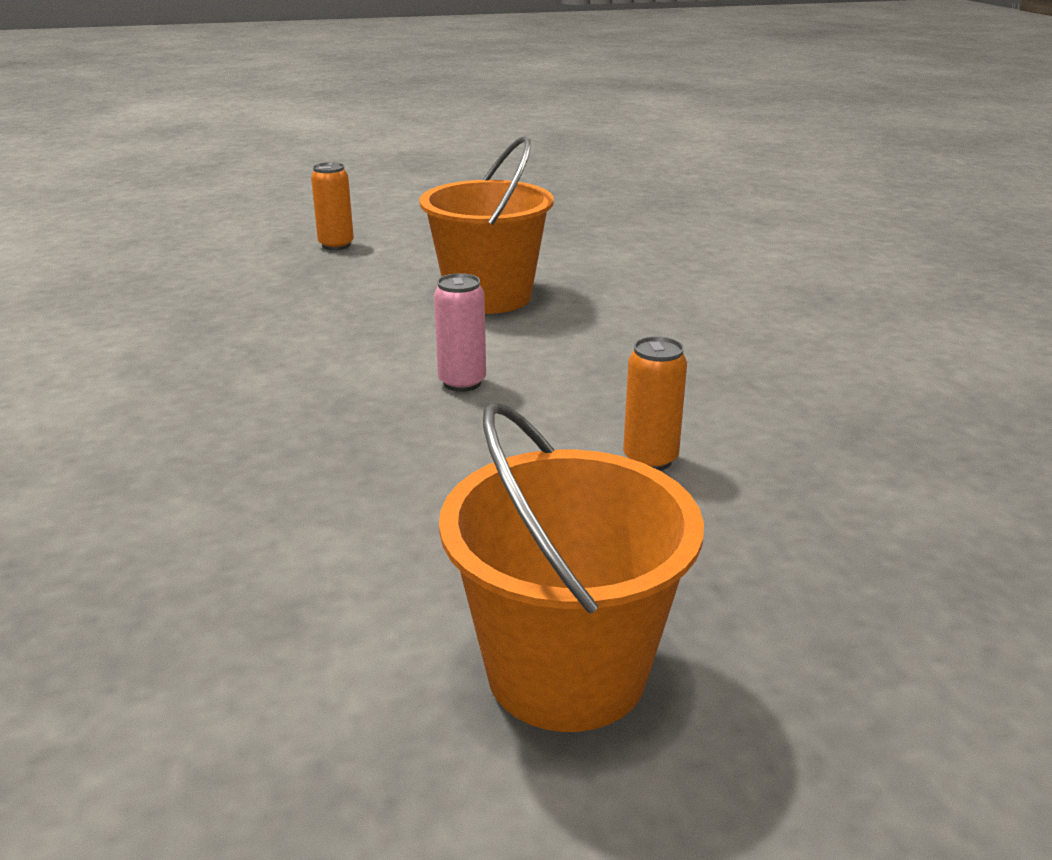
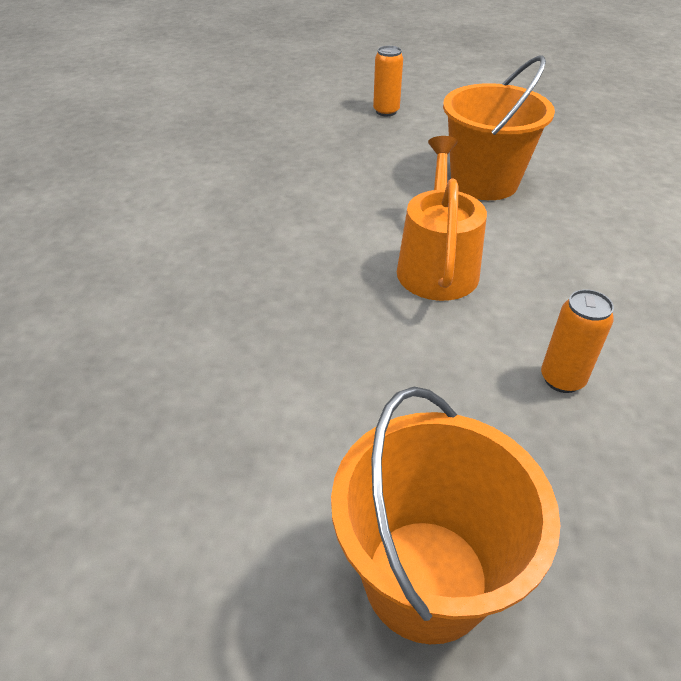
camera: 20 degrees right, 15 degrees up
pink can [434,273,486,392] -> orange watering can [397,136,487,301]

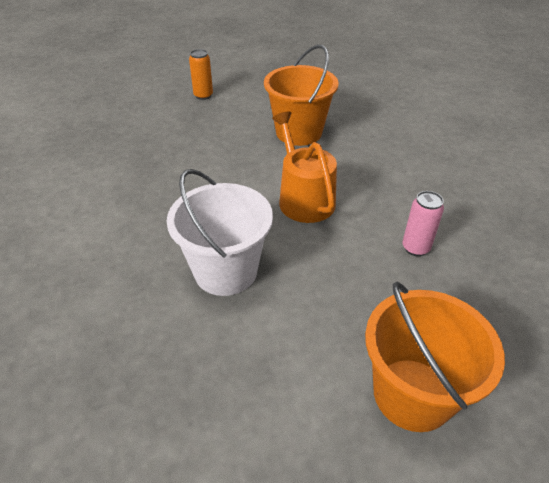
camera: 25 degrees left, 0 degrees up
orange can [541,289,614,393] -> pink can [402,191,444,256]
none -> white bucket [167,169,273,296]

